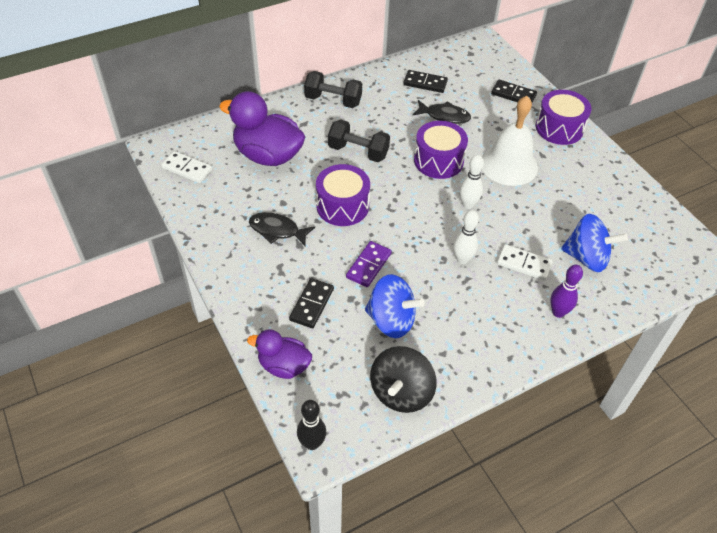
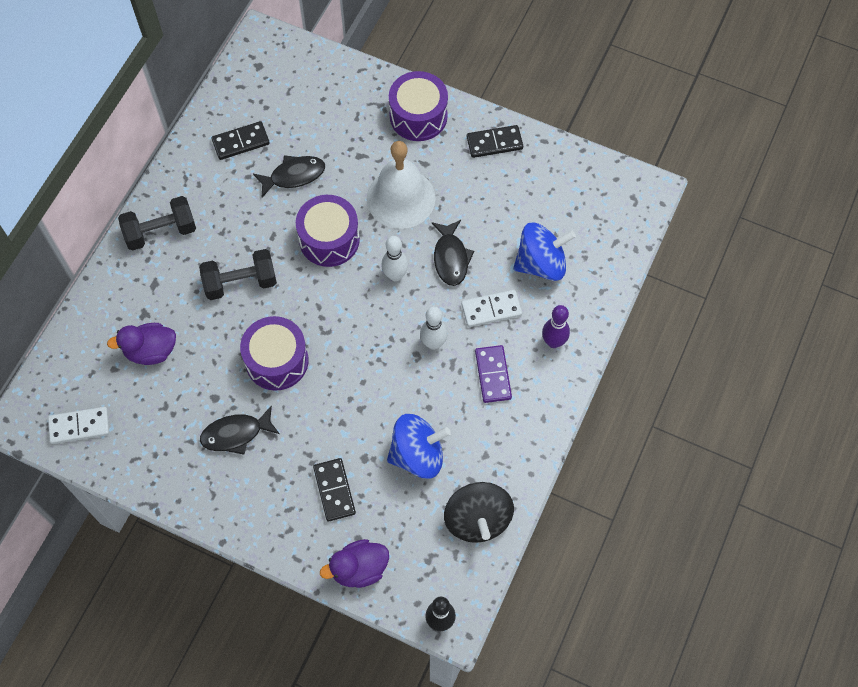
camera: 35 degrees left, 15 degrees up
purple duck [219,91,305,166] -> purple duck [107,323,176,365], size x0.58
purple domino [346,241,392,287] -> purple domino moved to [475,345,512,403]
black domino [491,80,537,103] -> black domino moved to [467,125,523,158]
none -> black fish [432,220,474,286]

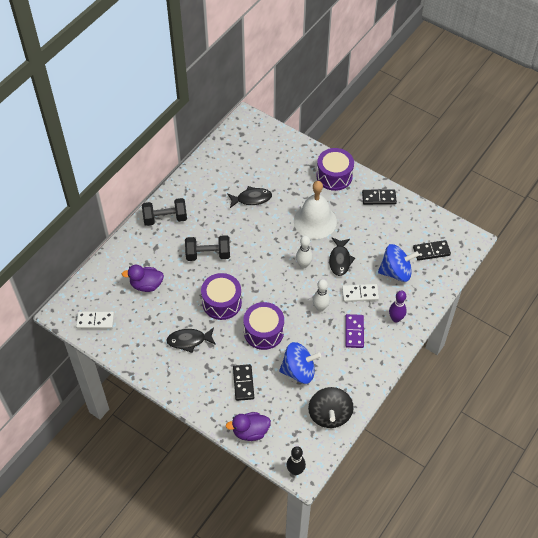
camera: 10 degrees right, 10 degrees down
black domino [212,121,270,160] -> black domino moved to [413,240,451,261]
purple drum [296,195,360,267] -> purple drum moved to [243,302,284,350]

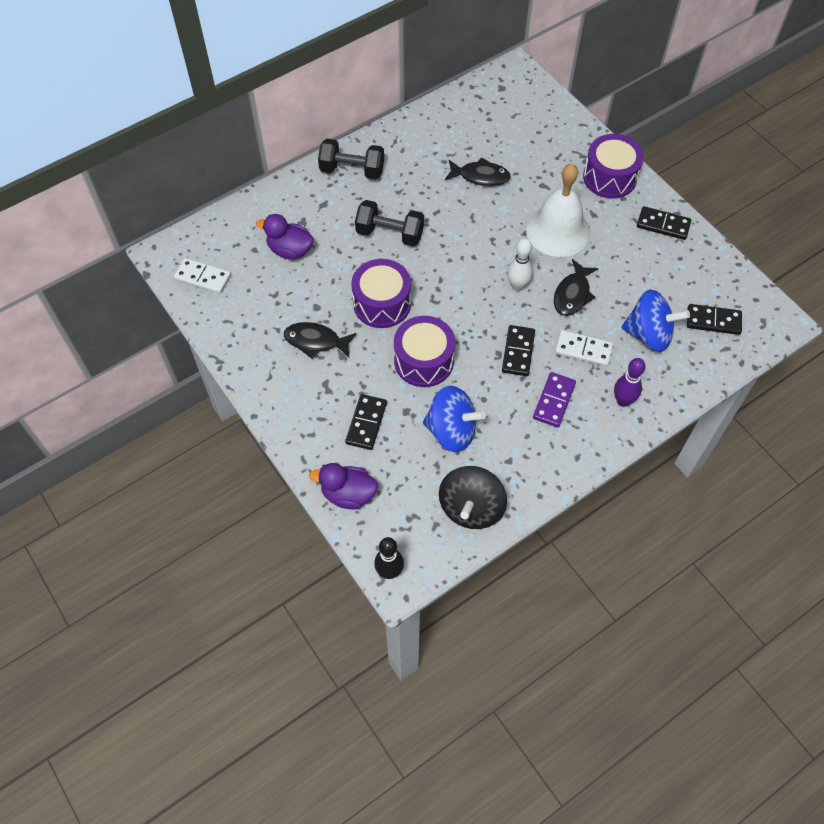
camera: 20 degrees right, 5 degrees up
white bowling pin [313,279,330,312] -> black domino [502,325,535,376]

